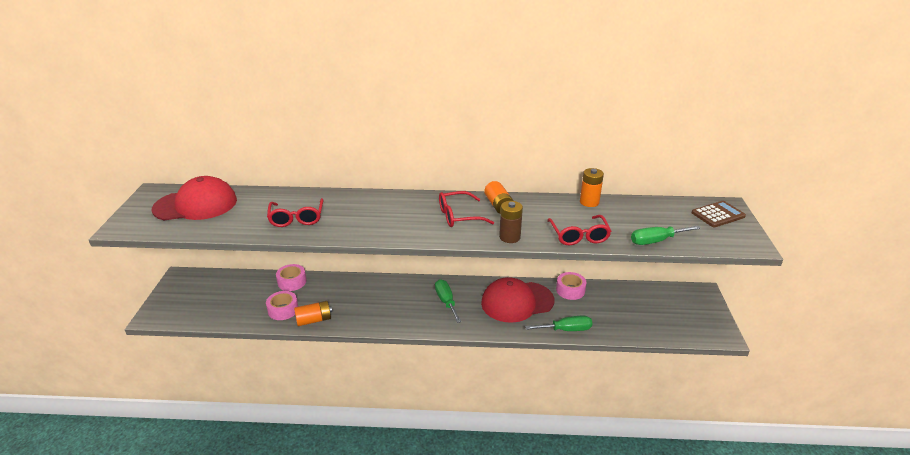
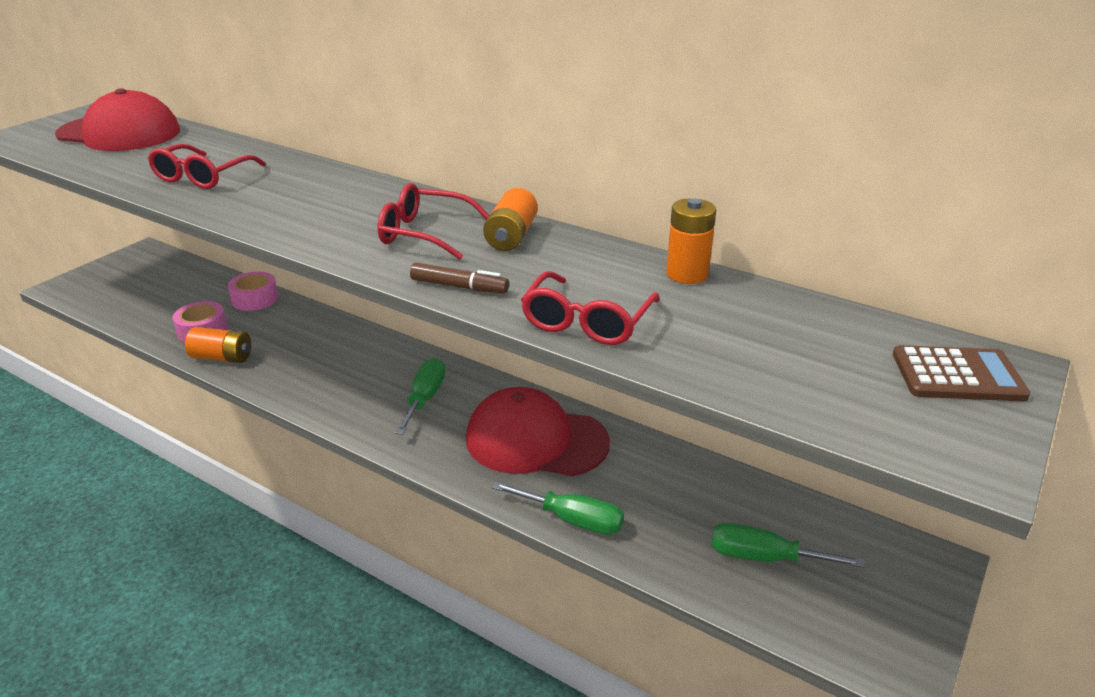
camera: 30 degrees right, 0 degrees up
brown battery [499,201,523,243] -> brown marker [410,263,509,293]
pink tape [556,272,586,300] -> none
green screwdriver [631,226,701,245] -> green screwdriver moved to [712,523,865,568]

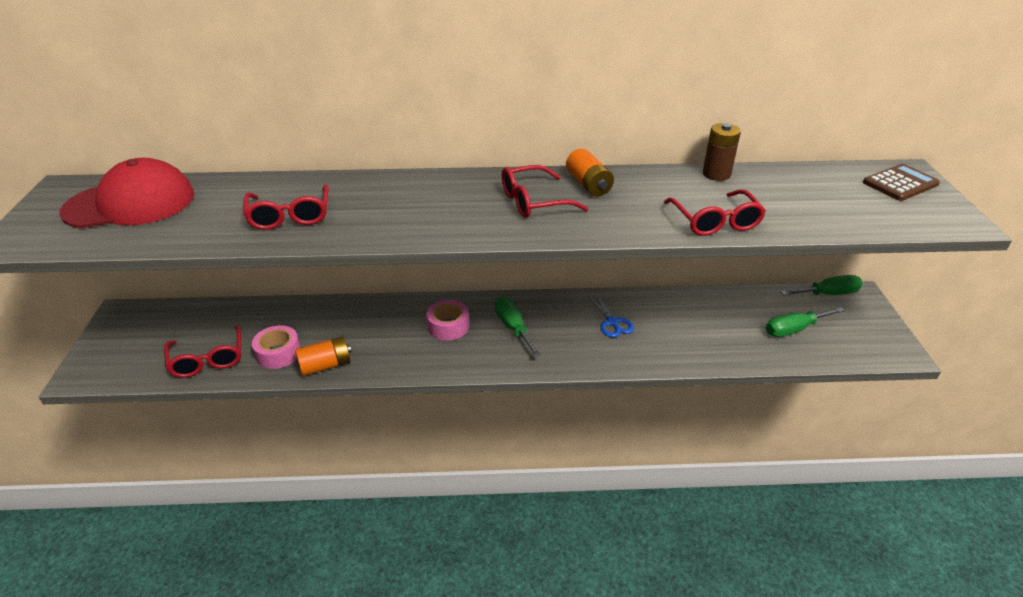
camera: 35 degrees left, 5 degrees up
pink tape [228,272,278,311] -> pink tape moved to [426,300,469,340]
brown marker [410,263,509,293] -> none
red cap [466,387,610,476] -> blue scissors [587,292,634,337]
green screwdriver [491,481,624,535] -> green screwdriver moved to [781,275,863,295]
orange battery [666,198,716,284] -> brown battery [703,123,741,181]
none -> red glasses [164,326,241,378]

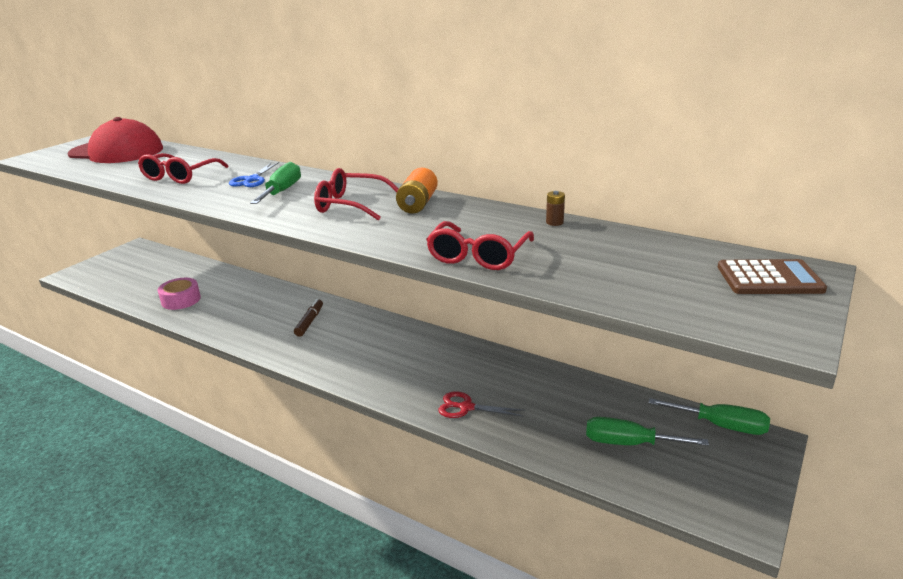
camera: 35 degrees right, 10 degrees down
red glasses [164,326,241,378] -> none
orange battery [295,336,352,376] -> none
pink tape [426,300,469,340] -> brown marker [294,299,323,337]
green screwdriver [495,297,541,357] -> green screwdriver moved to [250,162,301,204]
blue scissors [587,292,634,337] -> blue scissors moved to [229,162,279,187]
brown battery [703,123,741,181] -> brown battery [546,191,565,226], size x0.54
none -> red scissors [438,391,525,418]

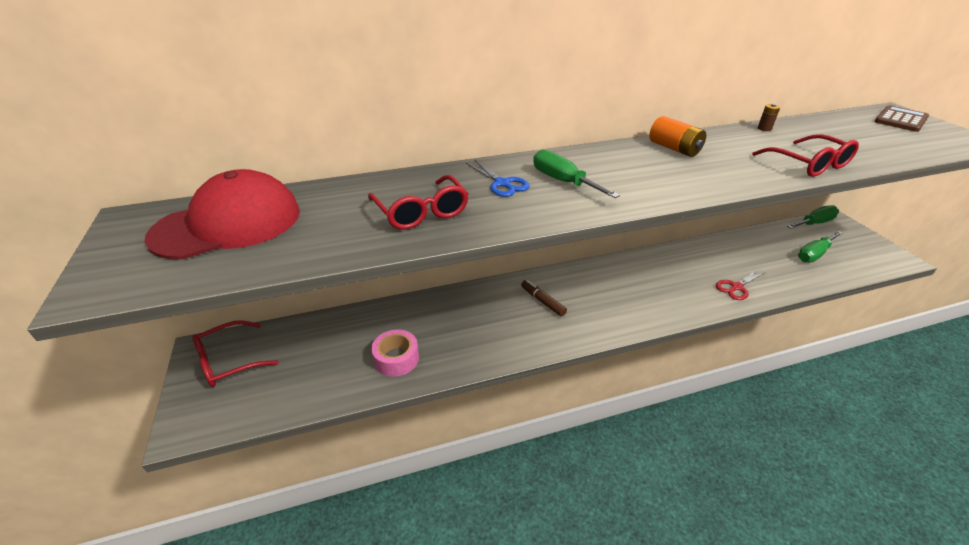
camera: 50 degrees left, 10 degrees up
red glasses [314,168,399,221] -> red glasses moved to [192,320,278,387]

